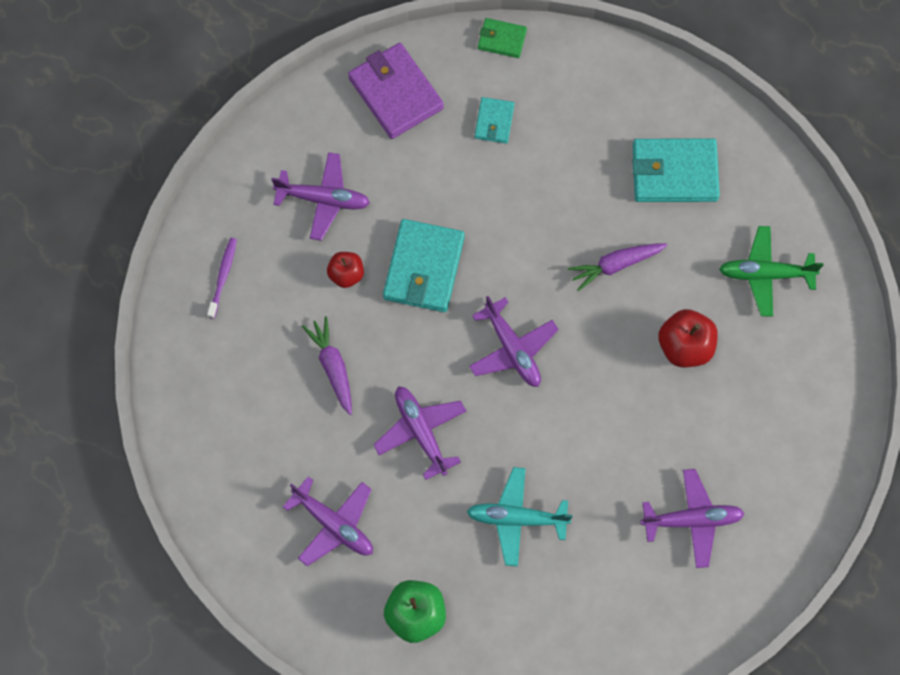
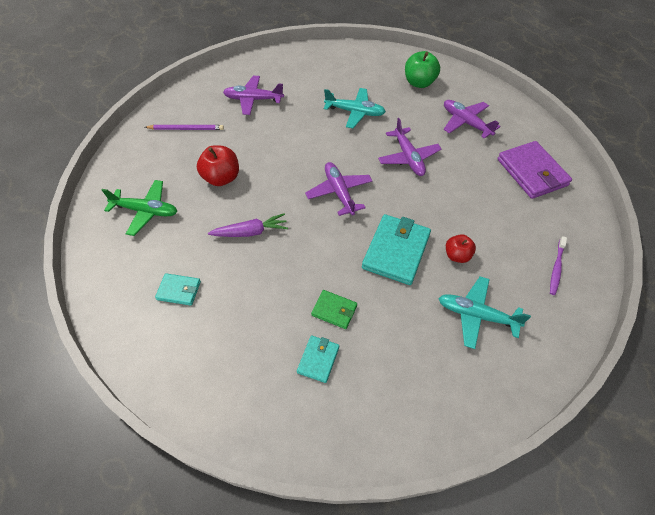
camera: 170 degrees left, 15 degrees down
purple plane [271,152,370,241] -> turquoise plane [438,276,531,349]
purple carrot [302,316,352,415] -> none
purple wallet [348,43,444,139] -> purple wallet moved to [498,141,572,199]
green wallet [478,18,527,58] -> green wallet moved to [311,290,357,329]
turquoise wallet [632,138,720,202] -> turquoise wallet [155,273,201,306], size x0.53
none -> purple pencil [145,125,224,130]

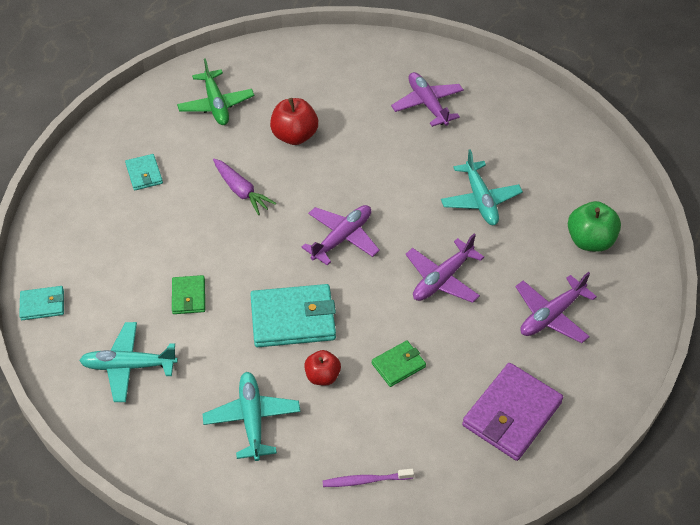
camera: 60 degrees right, 5 degrees down
purple pencil [145,125,224,130] -> none
turquoise wallet [297,336,339,383] -> turquoise wallet moved to [19,286,64,320]
purple plane [443,100,500,139] -> purple plane turned 150 degrees counterclockwise [515,272,597,343]
none -> turquoise plane [79,322,178,402]
none -> green wallet [372,341,426,387]

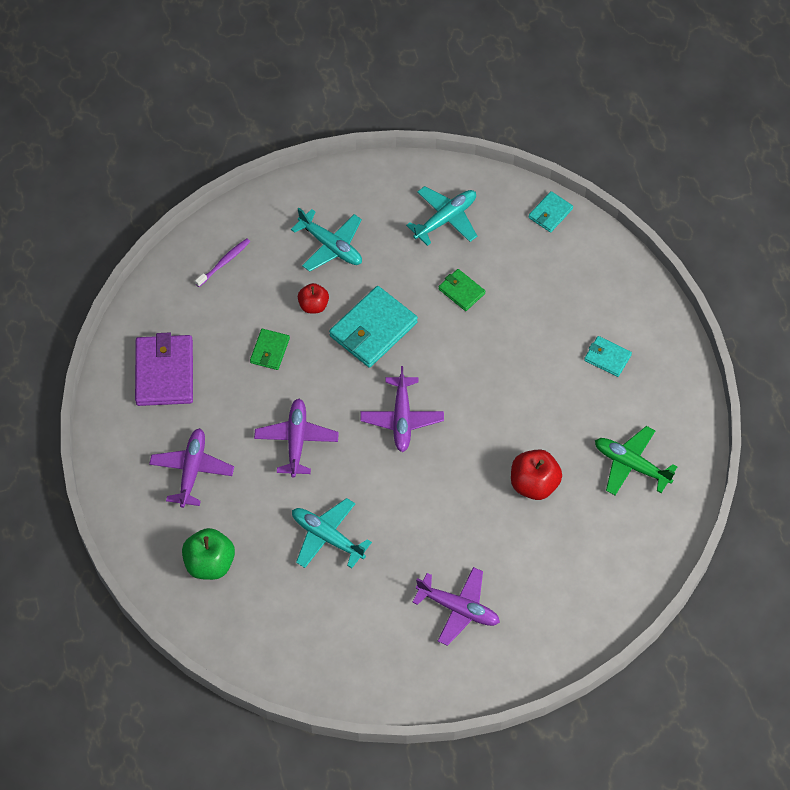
camera: 140 degrees right, 10 degrees up
purple carrot [213,159,276,215] -> none

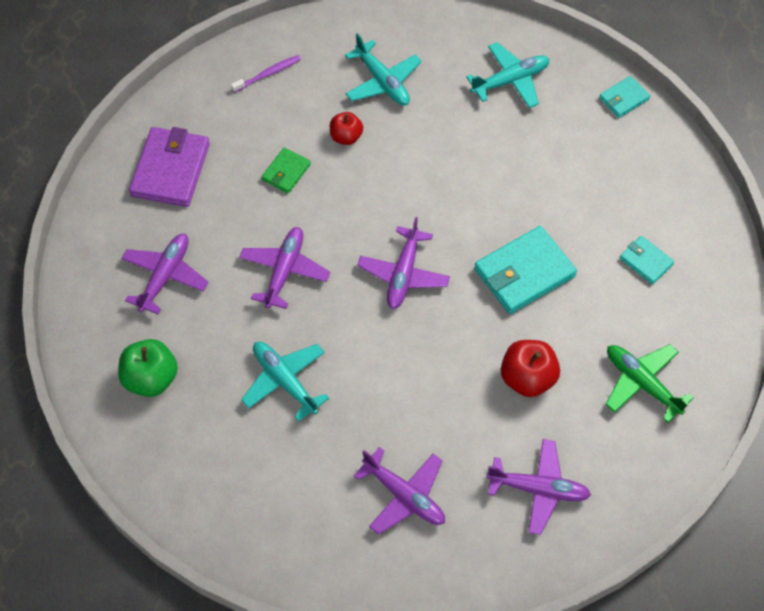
camera: 15 degrees right, 0 degrees up
turquoise wallet [329,286,418,368] -> turquoise wallet moved to [474,226,577,314]
green wallet [438,269,485,311] -> none
none -> purple plane [487,439,591,535]

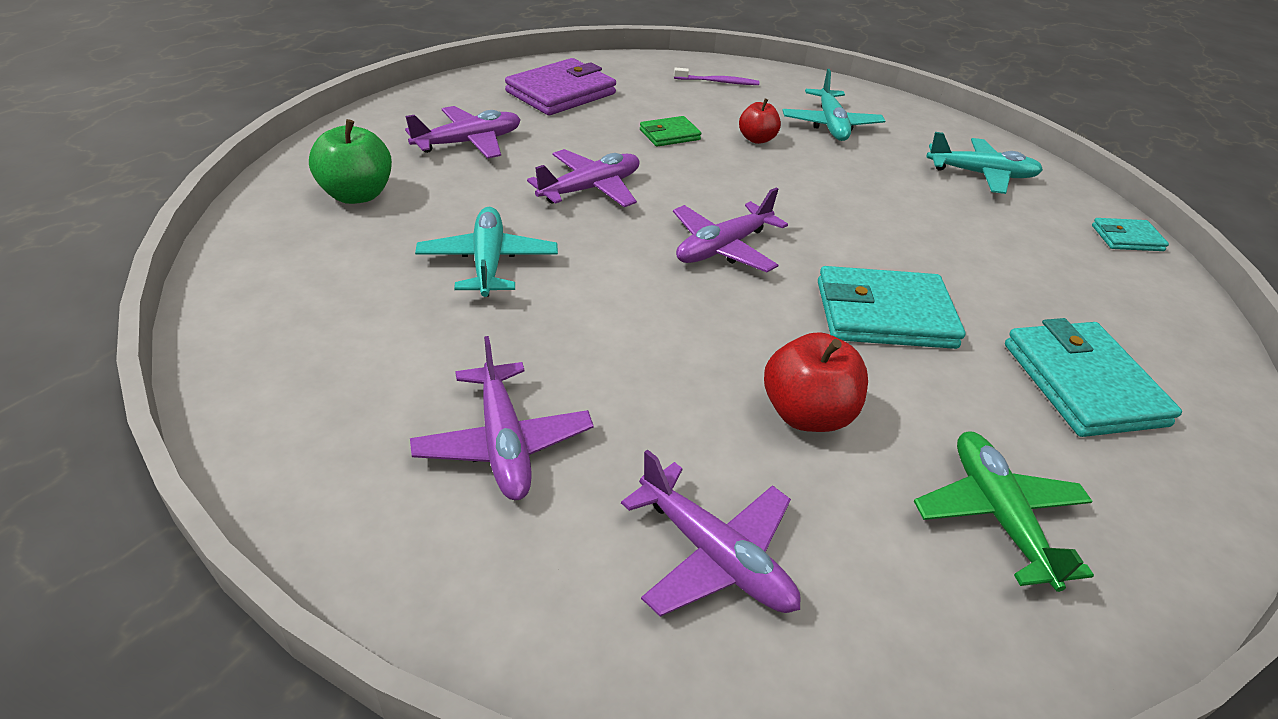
camera: 30 degrees right, 20 degrees down
turquoise wallet [620,236,674,285] -> turquoise wallet [1005,318,1182,437], size x1.88

